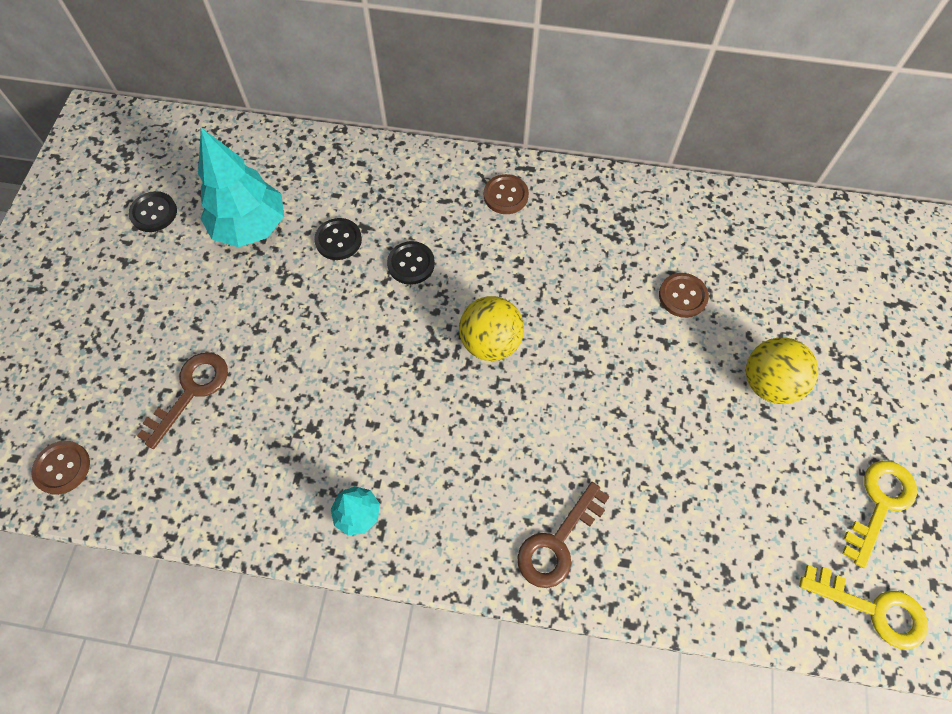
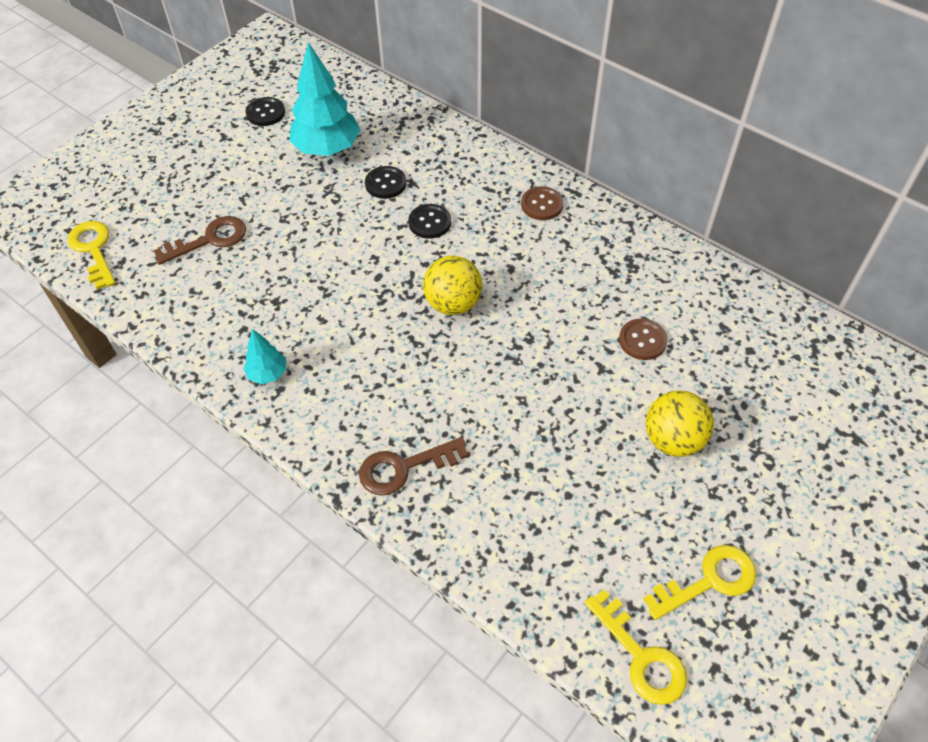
camera: 30 degrees right, 10 degrees down
brown button [31,441,90,495] -> yellow key [68,221,116,290]

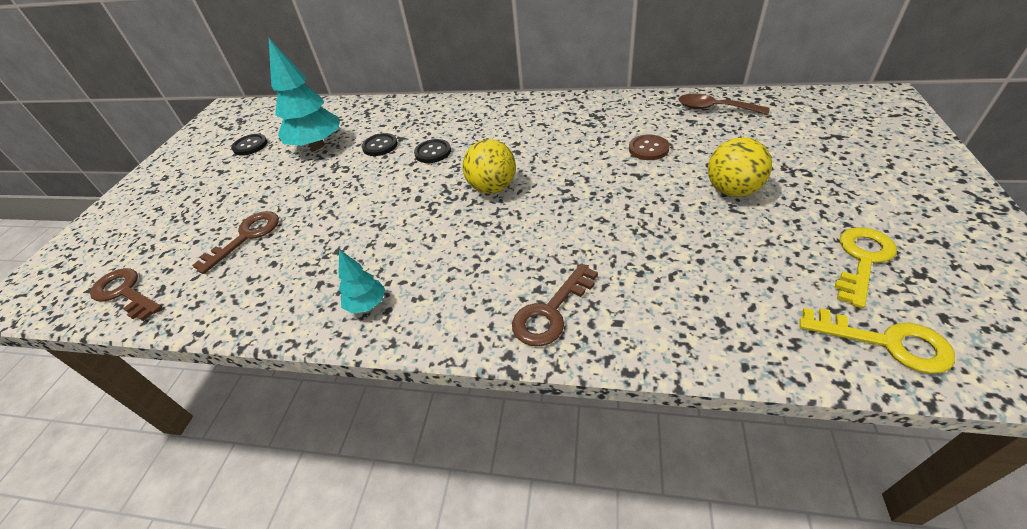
camera: 25 degrees left, 10 degrees down
yellow key [68,221,116,290] -> brown key [90,268,162,321]
brown button [521,186,564,220] -> none
none -> brown spoon [679,94,769,115]

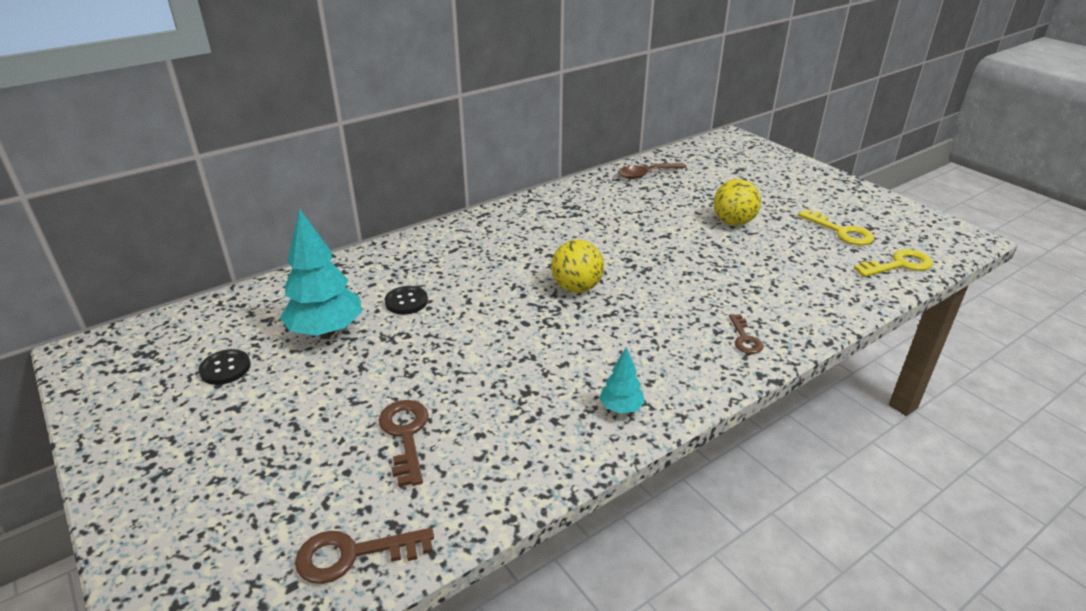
camera: 50 degrees left, 10 degrees down
black button [414,139,451,163] -> none
brown key [512,263,598,346] -> brown key [729,314,763,354], size x0.64
brown button [629,134,670,160] -> none
yellow key [834,227,897,309] -> yellow key turned 150 degrees clockwise [798,209,874,245]

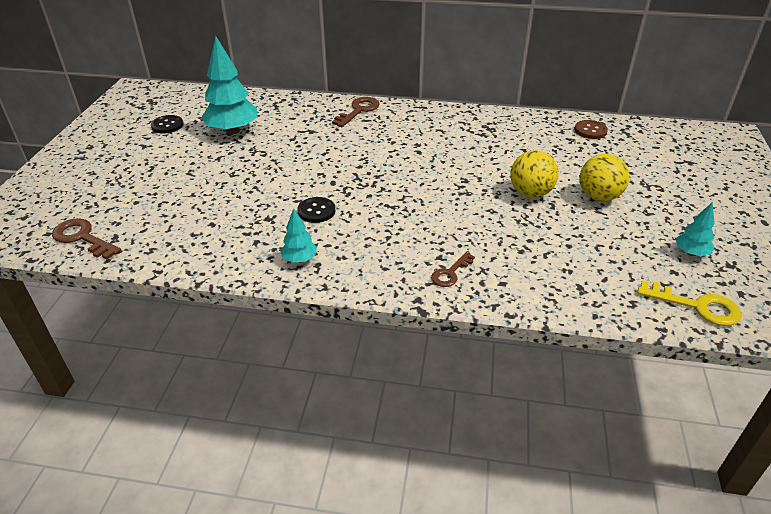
camera: 45 degrees right, 5 degrees up
brown key [379,400,429,487] -> brown key moved to [332,97,380,127]
black button [385,286,428,314] -> black button moved to [297,197,335,223]
yellow ball [551,240,604,293] -> yellow ball moved to [510,150,558,198]
brown spoon [618,163,687,179] -> brown button [575,120,608,139]
yellow key [798,209,874,245] -> turquoise tree [676,202,715,256]

